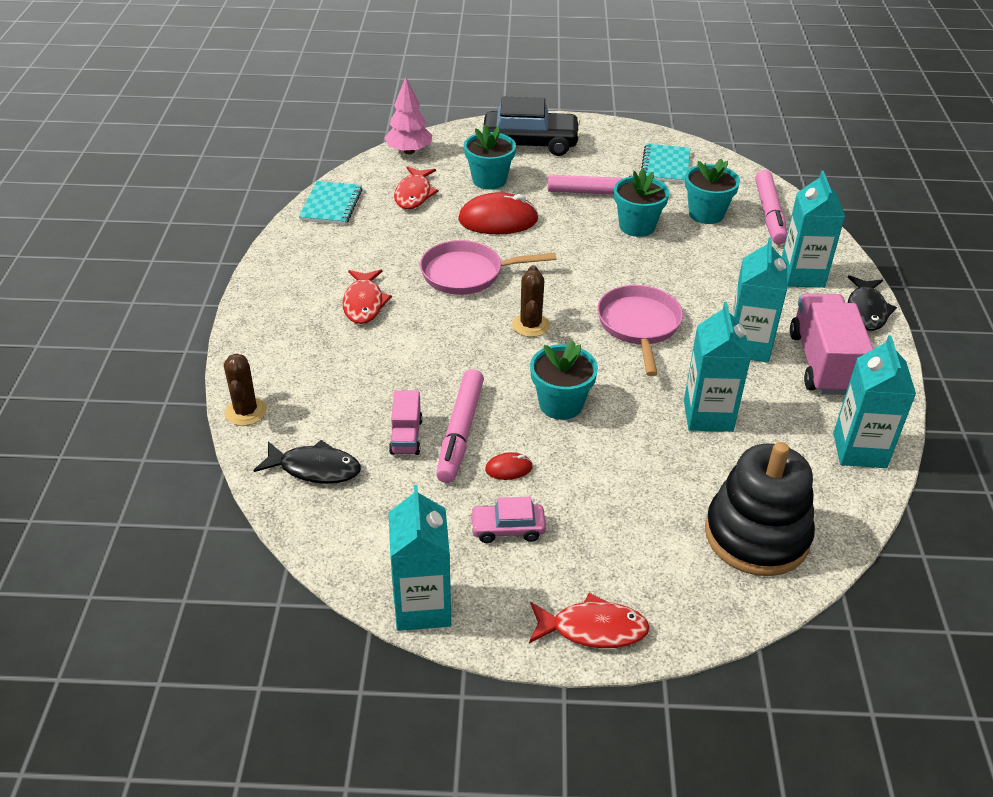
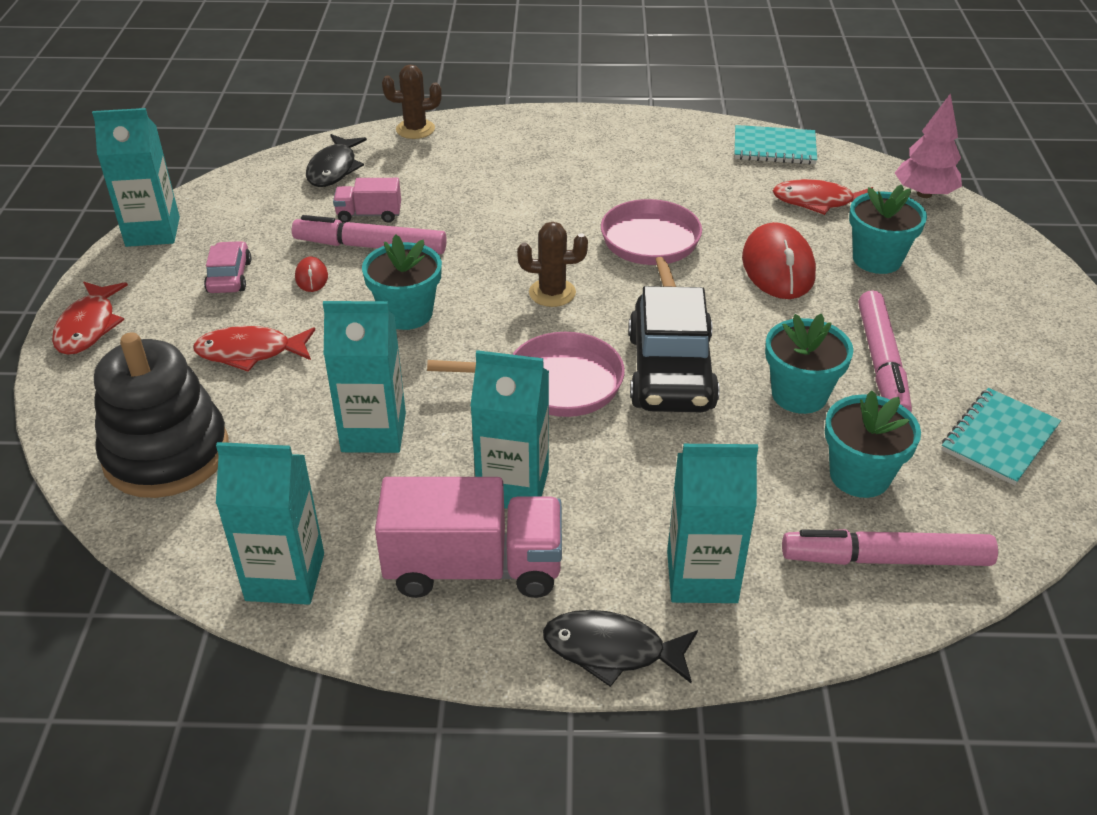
camera: 90 degrees right, 0 degrees up
red fish [343,270,392,324] -> red fish moved to [193,326,315,372]
black car [484,97,581,156] -> black car moved to [628,286,719,412]
turquoise notebook [641,143,690,183] -> turquoise notebook turned 60 degrees counterclockwise [941,388,1061,486]

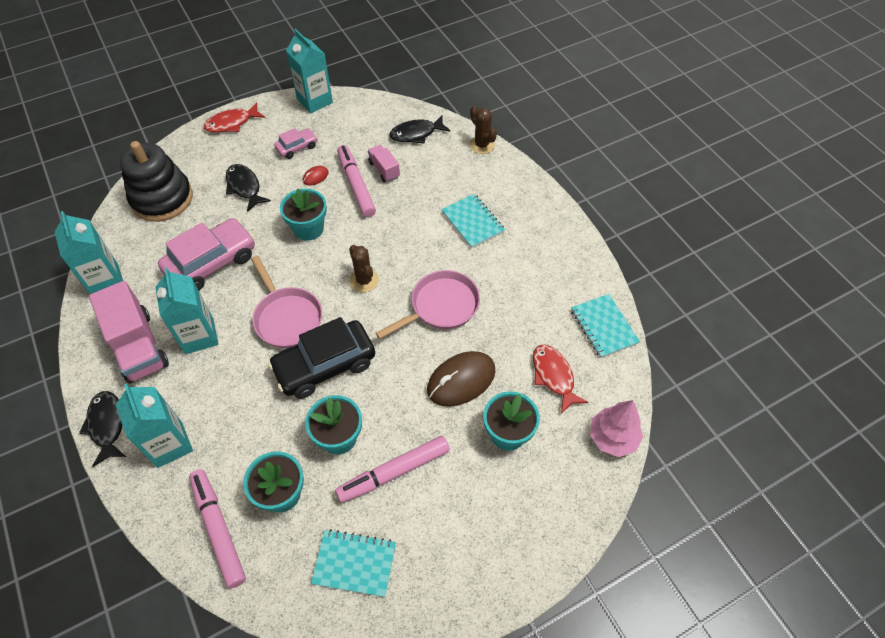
camera: 60 degrees right, 15 degrees up
red fish [193,326,315,372] -> black fish [226,164,271,212]
turquoise carton [323,301,406,453] -> pink car [158,218,255,290]
red mouse [742,222,816,299] -> brown mouse [427,351,495,407]
none -> turquoise notebook [441,194,505,248]

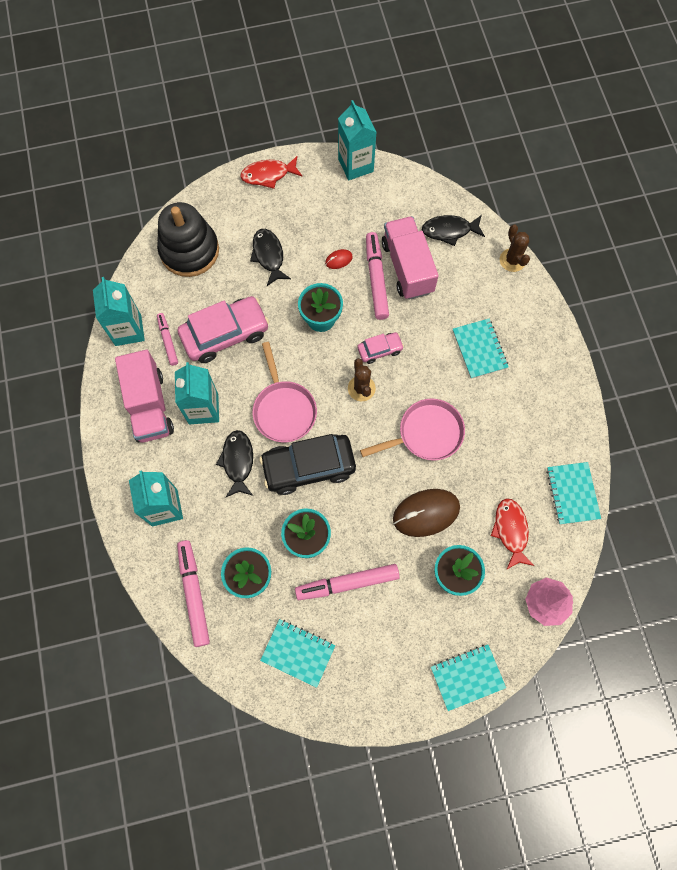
camera: 15 degrees right, 15 degrees up
black fish [79,391,126,467] -> black fish moved to [216,430,253,497]
pink car [274,128,317,159] -> pink car moved to [357,332,404,364]
pink truck [368,145,400,182] -> pink truck [382,216,439,300], size x1.94
none -> pink marker [157,313,178,366]
none -> turquoise notebook [431,644,506,711]

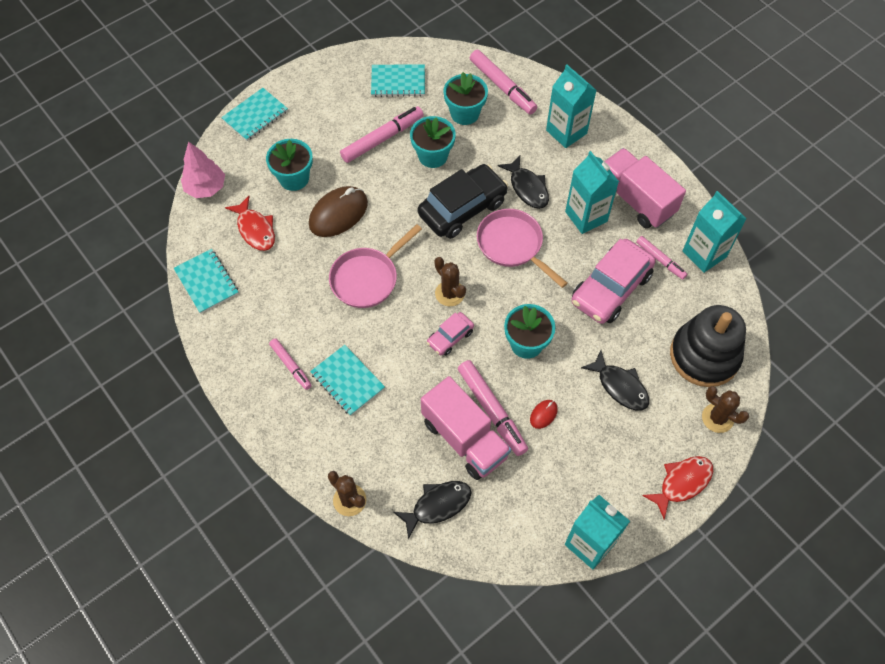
camera: 155 degrees right, 10 degrees down
none -> pink marker [269,338,312,390]
none -> brown cactus [702,386,749,433]

